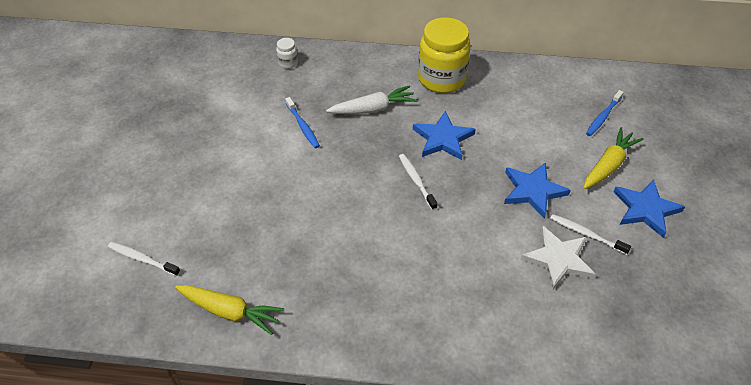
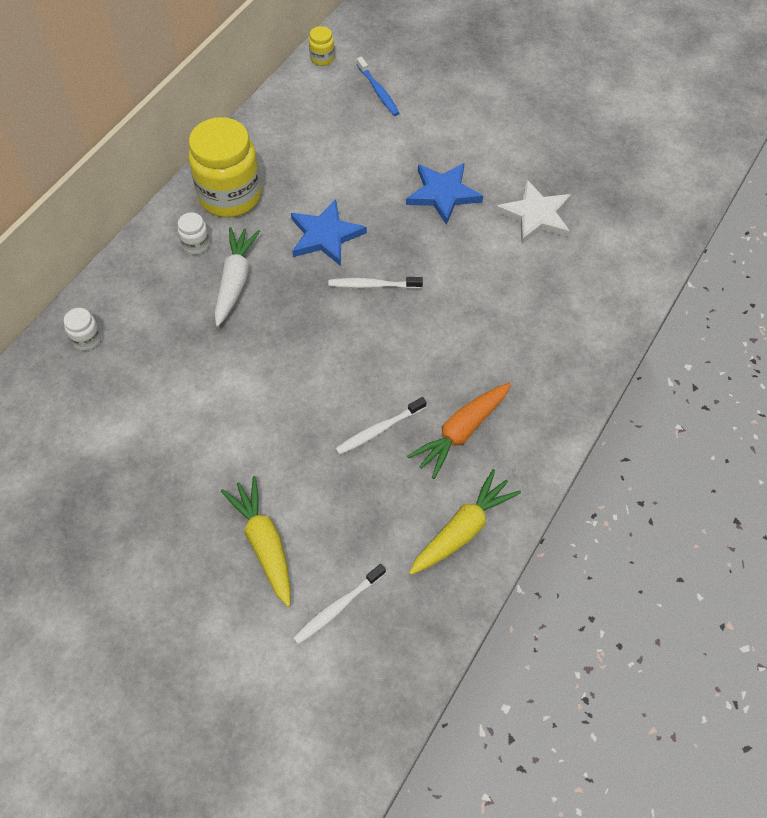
camera: 65 degrees left, 10 degrees up
blue toothbrush [285,97,320,148] -> none
white toothbrush [550,214,631,255] -> white toothbrush moved to [335,397,426,455]
yellow carrot [583,127,644,189] -> yellow carrot moved to [221,476,291,607]
blue star [614,179,685,238] -> none
none -> white jar [178,212,210,254]
none -> yellow jar [309,26,335,66]
none -> orange carrot [407,383,511,479]

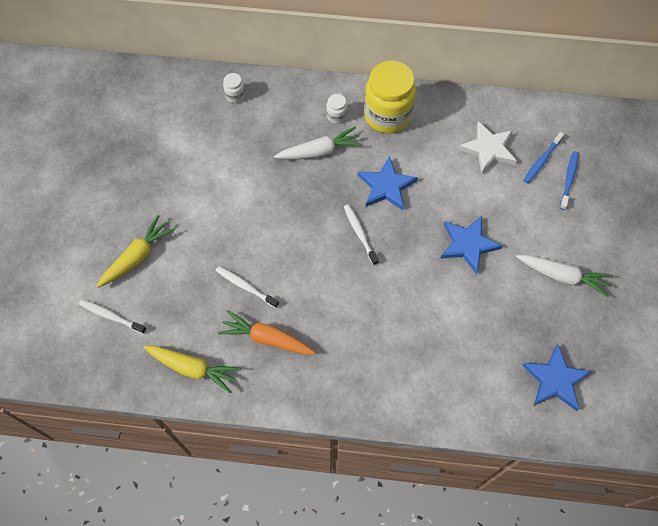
camera: 65 degrees right, 5 degrees up
yellow jar [309,26,335,66] -> none
white star [496,180,571,245] -> white star moved to [458,121,517,174]
none -> white carrot [516,255,613,297]
none -> blue star [522,344,591,411]
none -> blue toothbrush [560,151,578,210]

